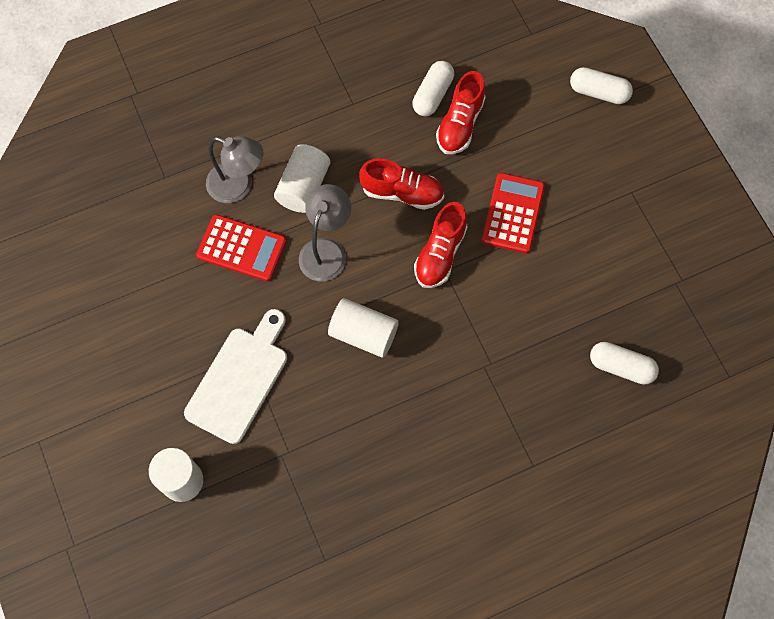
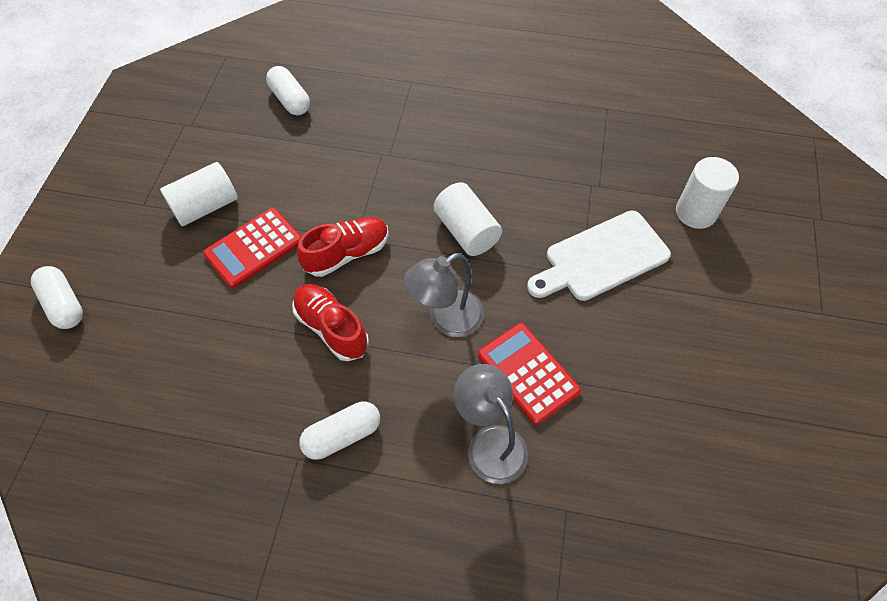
camera: 145 degrees left, 10 degrees down
white cylinder [274,144,330,213] -> white cylinder moved to [160,162,238,226]
white capsule [412,61,454,116] -> white capsule moved to [299,401,380,460]
red shoe [436,71,486,154] -> none

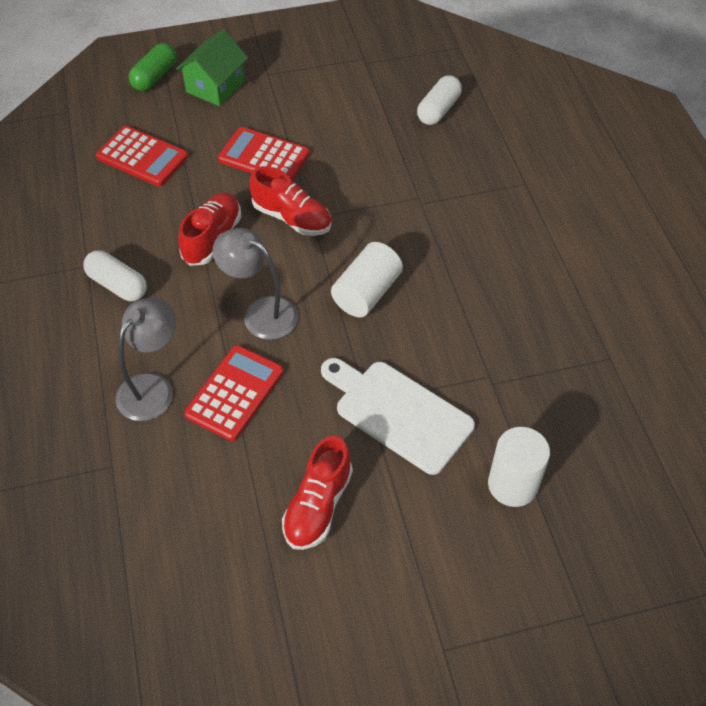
camera: 65 degrees right, 5 degrees down
white capsule [31,266,83,329] -> green capsule [129,43,177,91]
white cylinder [160,162,238,226] -> none
none -> red calculator [96,126,188,186]
none -> green house [176,29,248,106]
none -> red shoe [282,436,353,550]

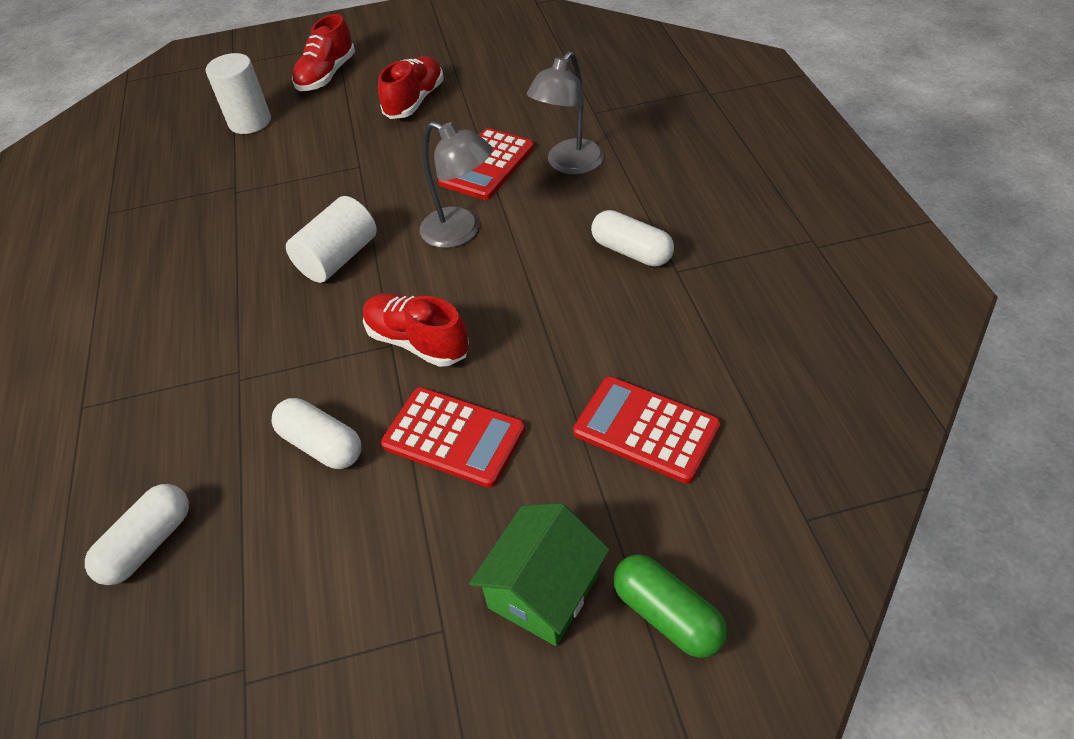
camera: 175 degrees left, 5 degrees down
green capsule [129,43,177,91] -> green capsule turned 75 degrees counterclockwise [613,554,727,658]
red shoe [178,193,241,266] -> red shoe moved to [292,14,355,91]
white cutting board [321,358,475,475] -> none
none -> white capsule [271,398,361,469]

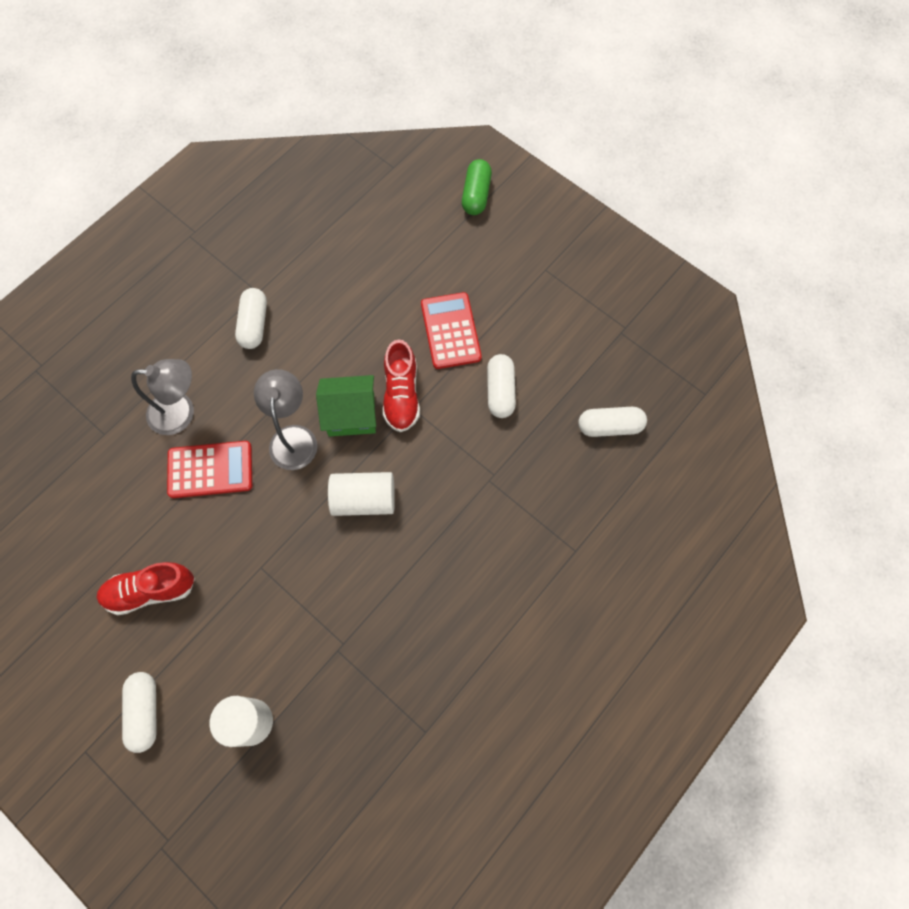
camera: 130 degrees left, 20 degrees up
red shoe [292,14,355,91] -> white capsule [122,672,157,753]
green house [469,503,610,646] -> green house moved to [316,375,376,437]
red calculator [573,376,721,484] -> none

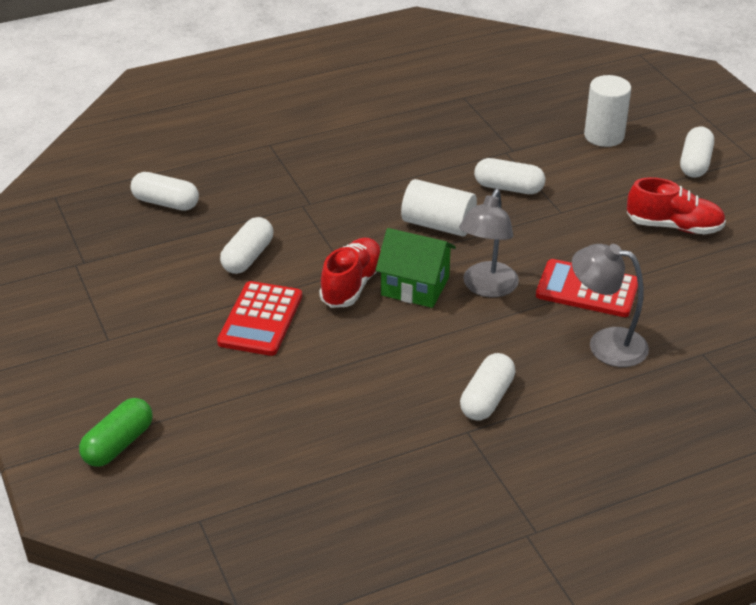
camera: 155 degrees left, 30 degrees down
none -> white capsule [474,158,545,194]

